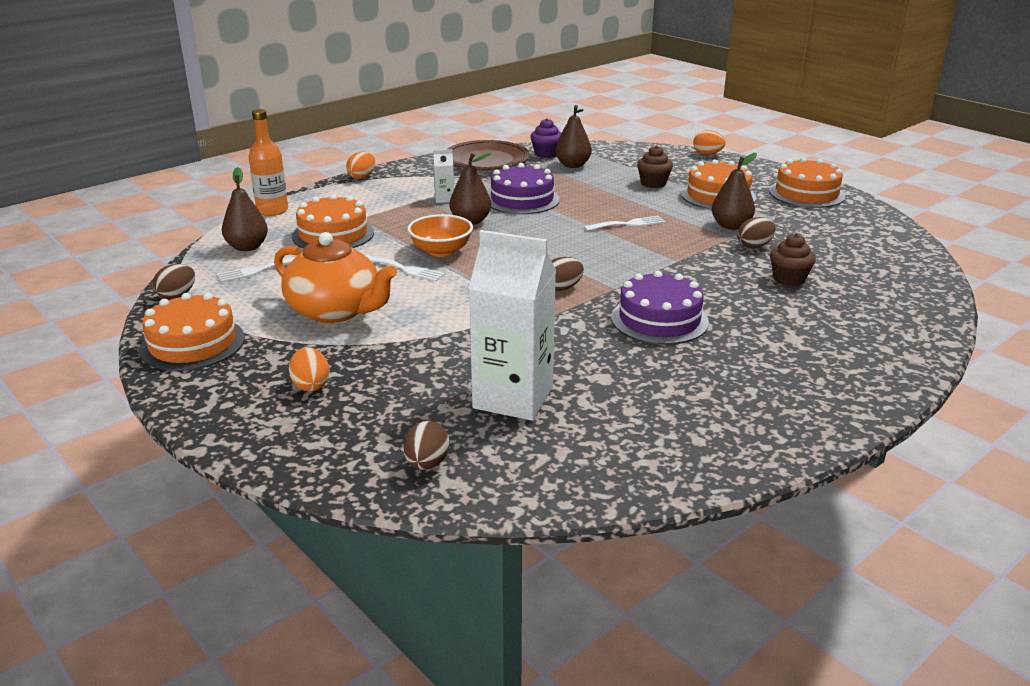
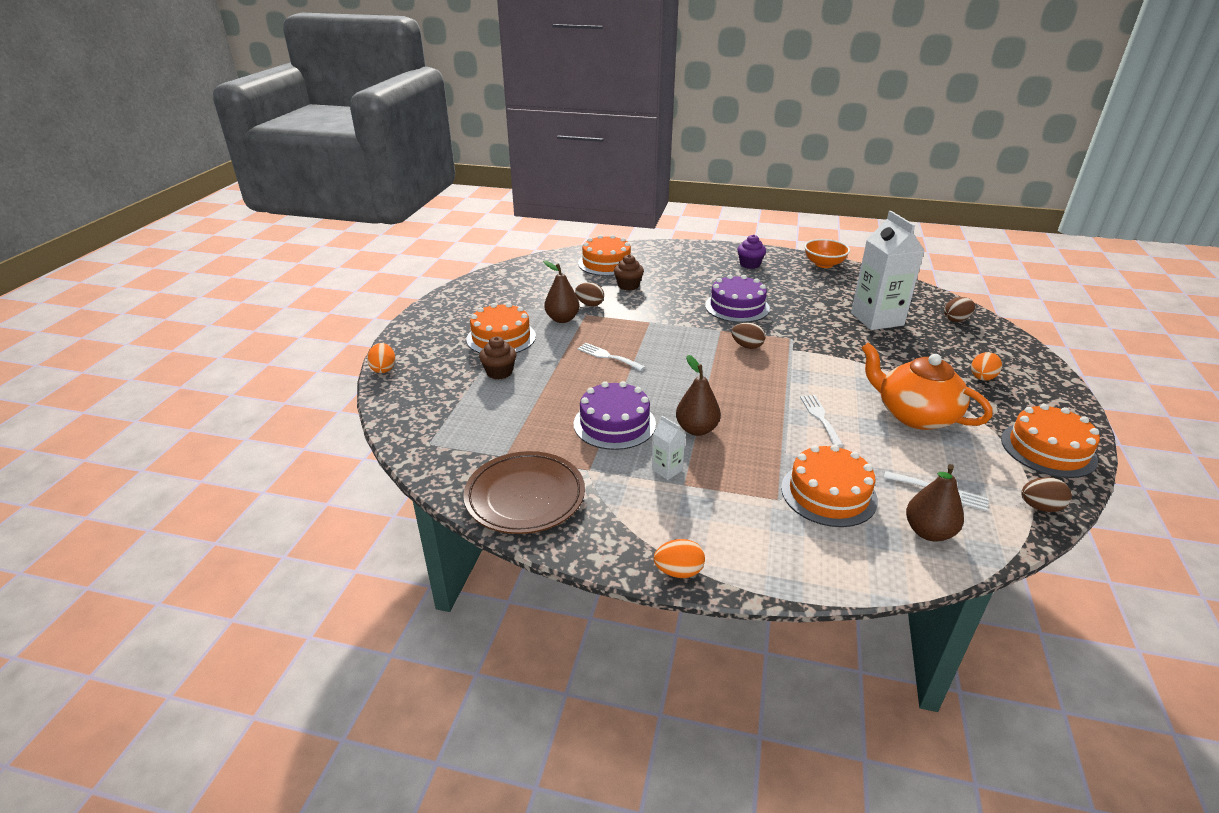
camera: 125 degrees left, 5 degrees up
orange bottle [249,109,288,216] -> none
orange teapot [274,232,397,323] -> orange teapot turned 45 degrees counterclockwise [862,342,993,430]
orange bowl [407,214,473,257] -> orange bowl moved to [804,239,850,268]
purple cupcake [530,118,562,158] -> purple cupcake moved to [737,234,766,269]
brown pear [555,105,592,168] -> none
orange cake [769,157,845,208] -> orange cake moved to [578,235,631,276]

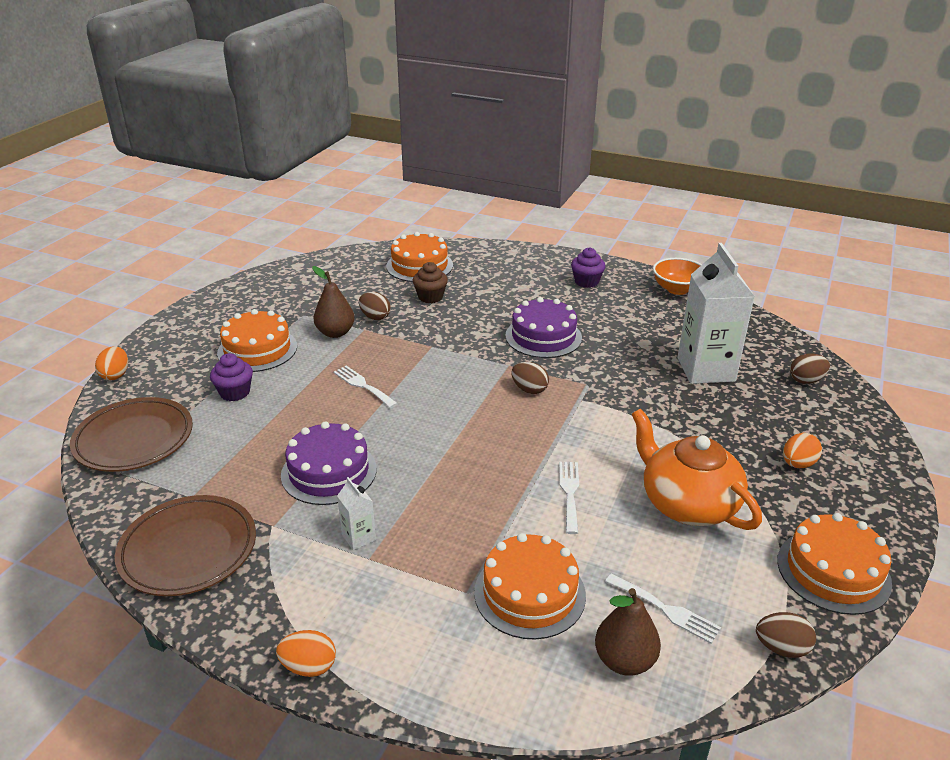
camera: 10 degrees right, 0 degrees up
brown cupcake [479,337,516,380] -> purple cupcake [210,353,253,401]
brown pear [676,355,721,436] -> none
none -> brown plate [70,397,193,472]

